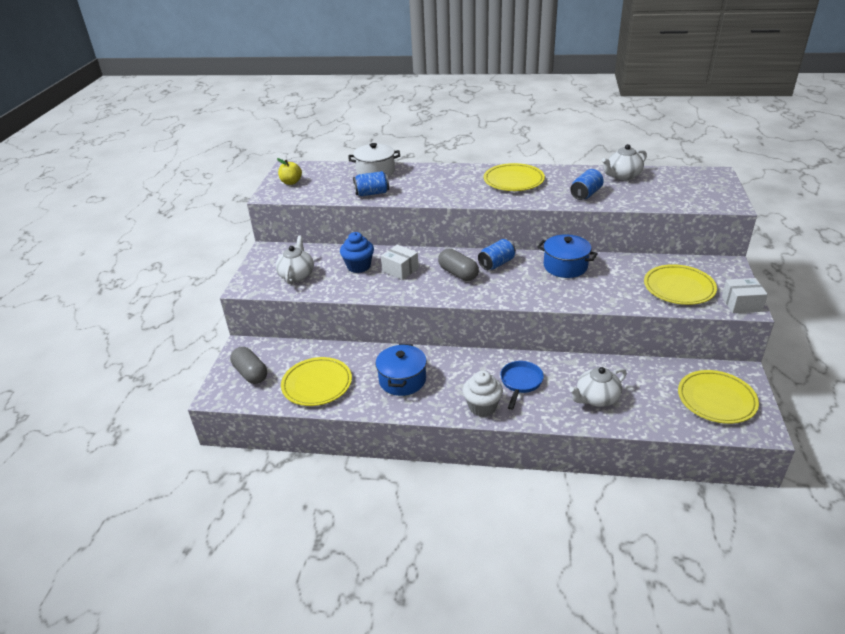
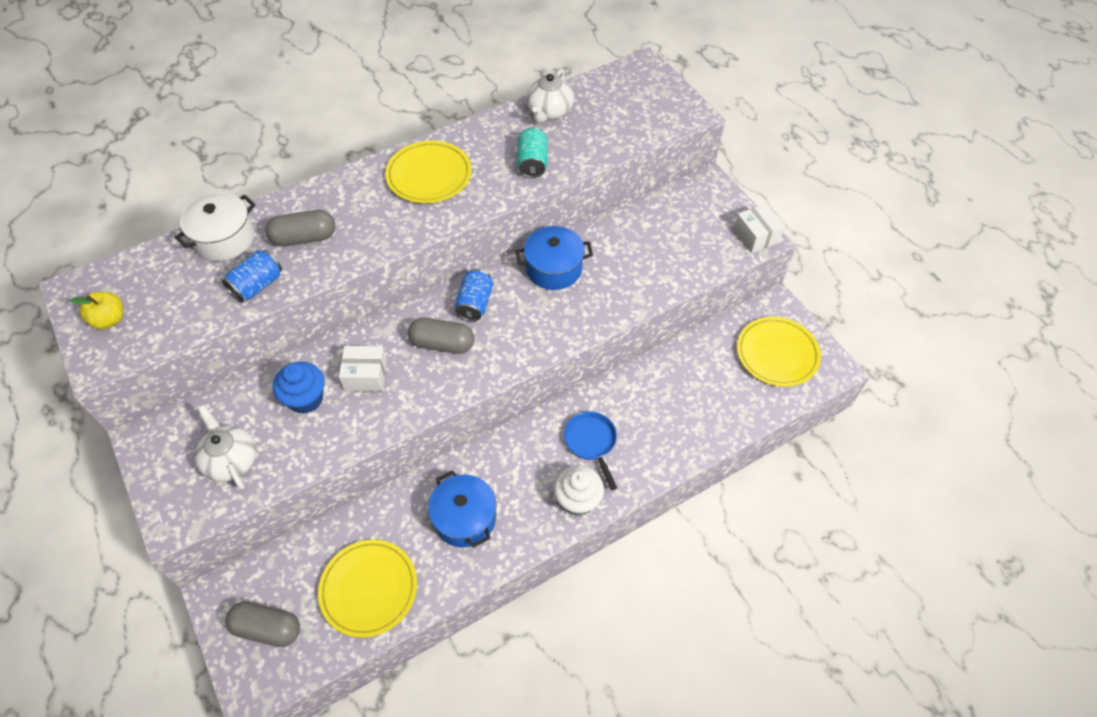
camera: 40 degrees left, 20 degrees up
white teapot [569,367,627,407] -> none
blue can [570,169,604,200] -> turquoise can [517,127,547,178]
yellow plate [644,264,717,305] -> none
white box [722,278,768,313] -> white box turned 75 degrees counterclockwise [734,204,784,253]
none -> grey capsule [265,210,335,246]

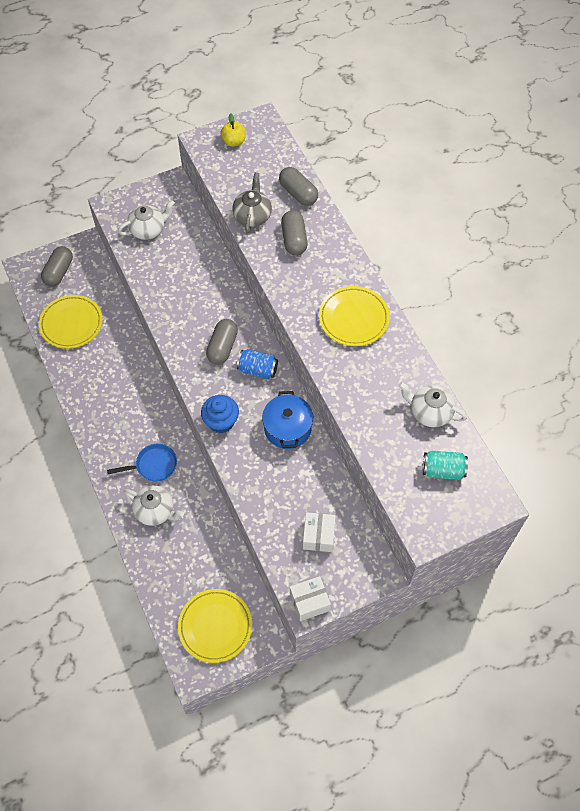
camera: 95 degrees right, 5 degrees up
white pot [175,193,256,261] -> grey capsule [279,167,318,206]
blue can [222,250,282,303] -> grey teapot [232,173,272,234]
blue cupcake [273,362,324,414] -> blue cupcake moved to [201,395,239,433]
white box [339,346,387,392] -> white box moved to [303,512,336,552]
blue pot [428,470,496,548] -> none
turquoise can [517,127,547,178] -> turquoise can moved to [423,451,468,480]
white cupcake [554,465,604,516] -> none
none -> white teapot [124,485,184,526]

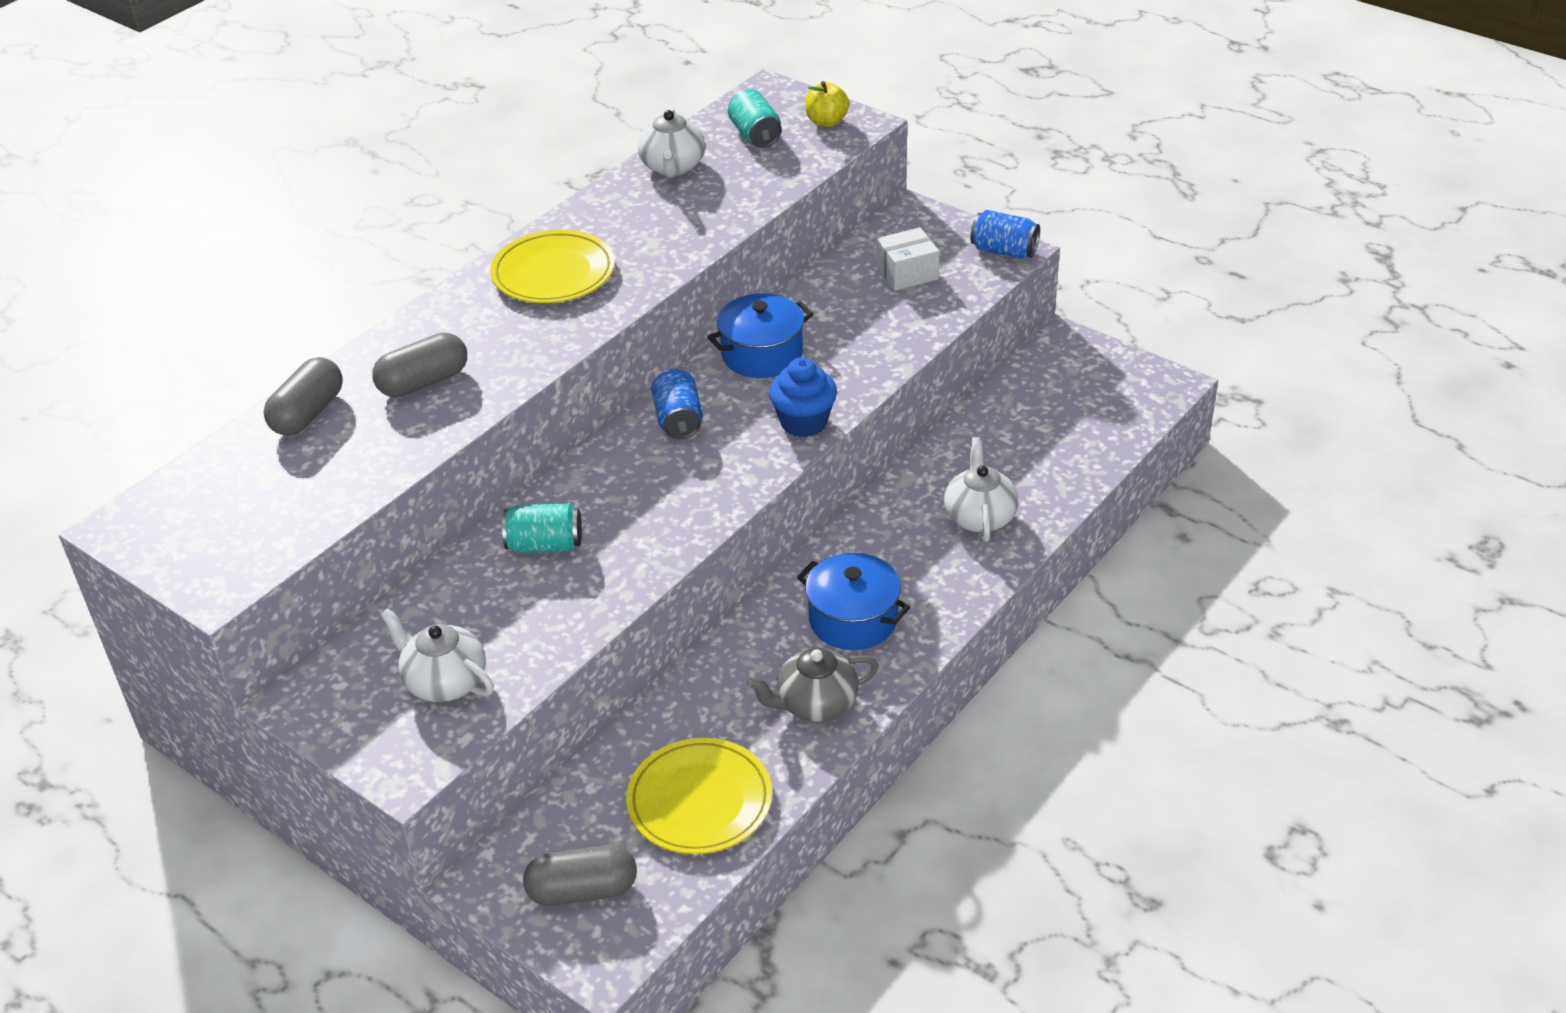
camera: 115 degrees left, 20 degrees down
blue pan [107,444,177,481] -> none
yellow plate [178,589,252,663] -> none
grey capsule [206,319,238,365] -> none
yellow apple [221,113,246,147] -> yellow apple moved to [805,81,849,127]
grey teapot [232,173,272,234] -> grey teapot moved to [747,648,879,722]
white box [290,576,331,621] -> blue can [970,210,1040,259]
none -> turquoise can [502,503,582,553]
none -> blue pot [797,553,910,650]

